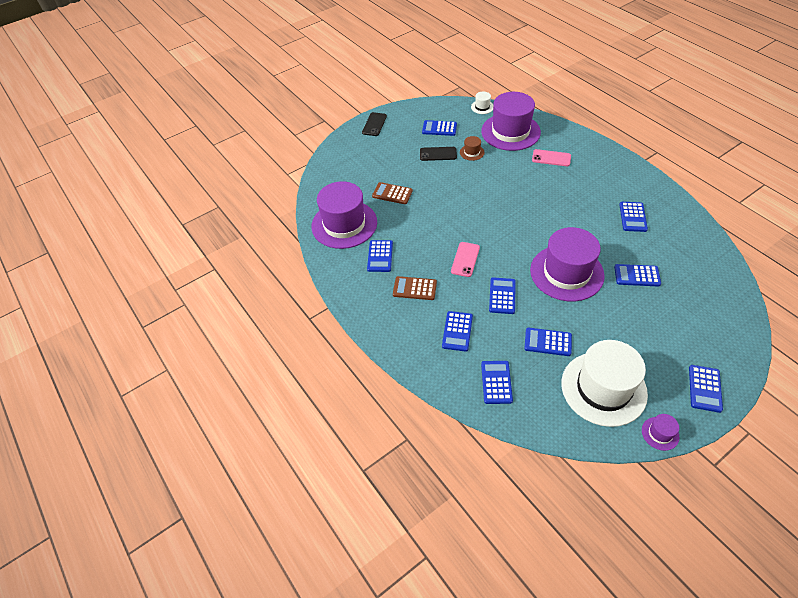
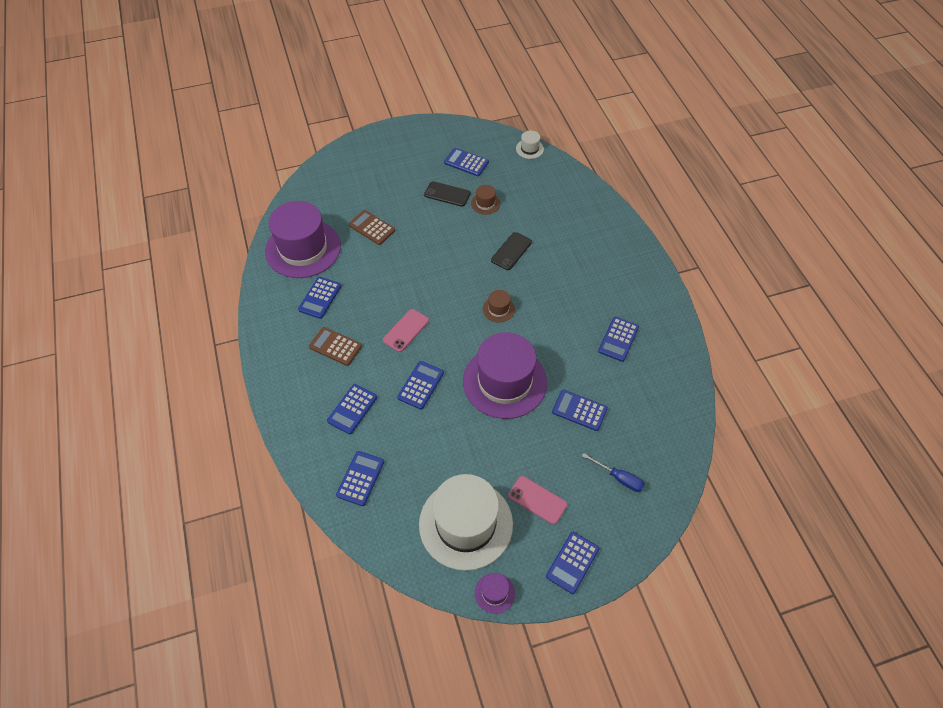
camera: 15 degrees right, 5 degrees up
black phone [362,112,387,136] -> black phone moved to [491,232,532,270]
purple hat [481,92,541,151] -> none
blue calculator [524,328,572,356] -> none
pink phone [532,149,571,166] -> pink phone moved to [508,476,567,525]
none -> brown hat [483,290,515,322]
none -> blue screwdriver [582,453,645,492]

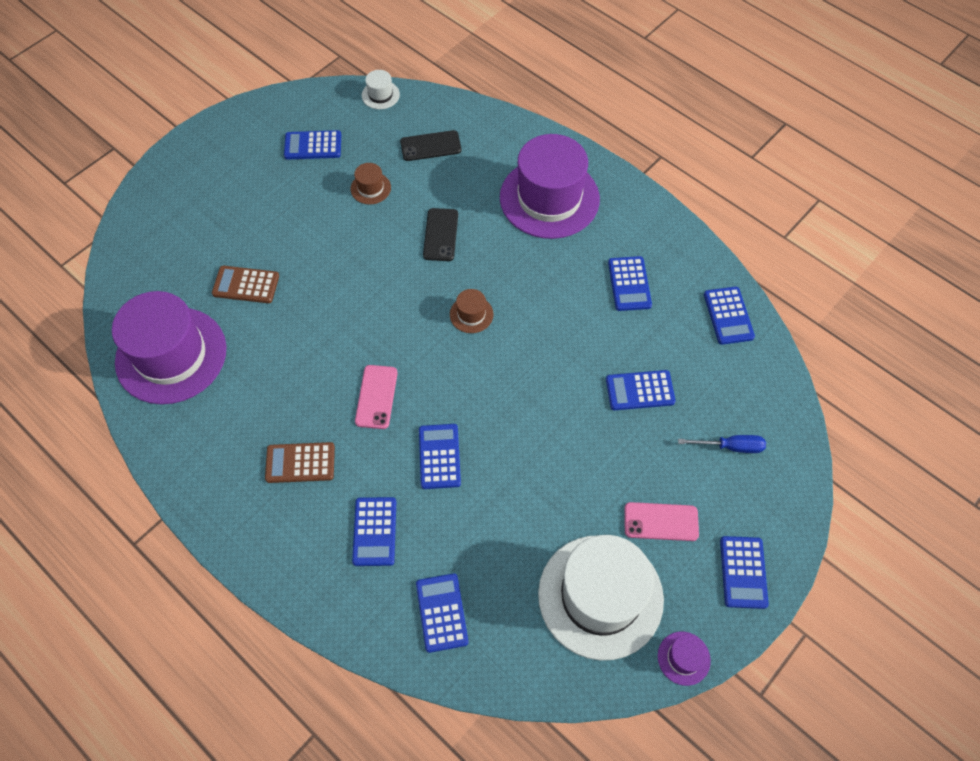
camera: 30 degrees left, 5 degrees up
blue calculator [298,277,341,319] -> blue calculator moved to [704,286,755,345]
black phone [424,181,470,207] -> black phone moved to [400,130,461,161]
purple hat [463,332,547,419] -> purple hat moved to [500,134,600,239]

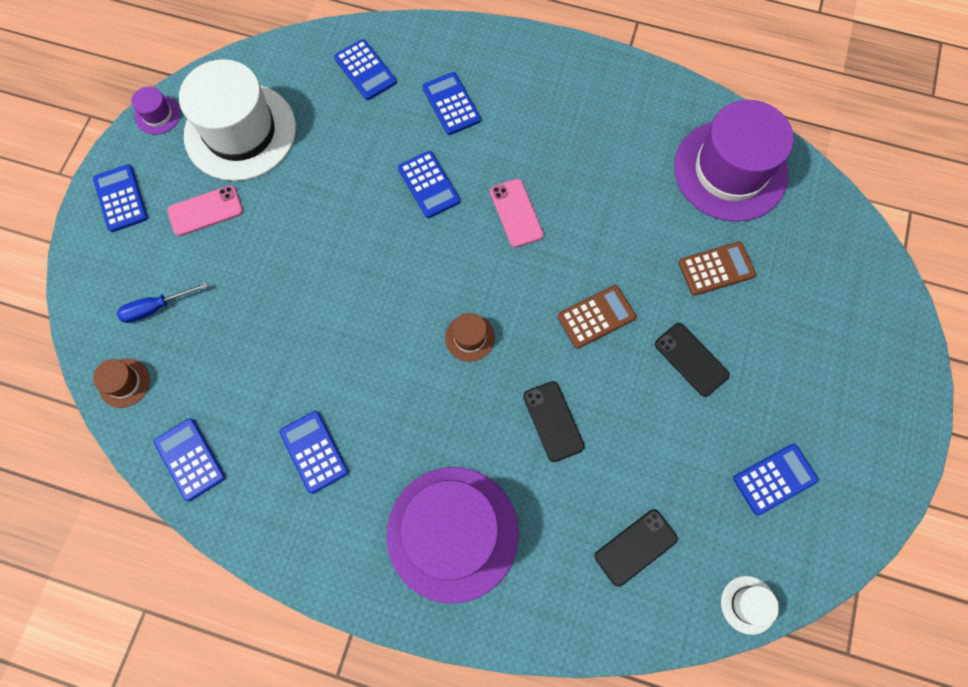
camera: 155 degrees right, 10 degrees up
brown calculator [265,442,335,483] -> brown calculator moved to [557,285,636,349]
brown hat [350,163,391,205] -> brown hat moved to [93,359,150,408]
blue calculator [606,370,676,410] -> none
none -> black phone [655,323,730,397]

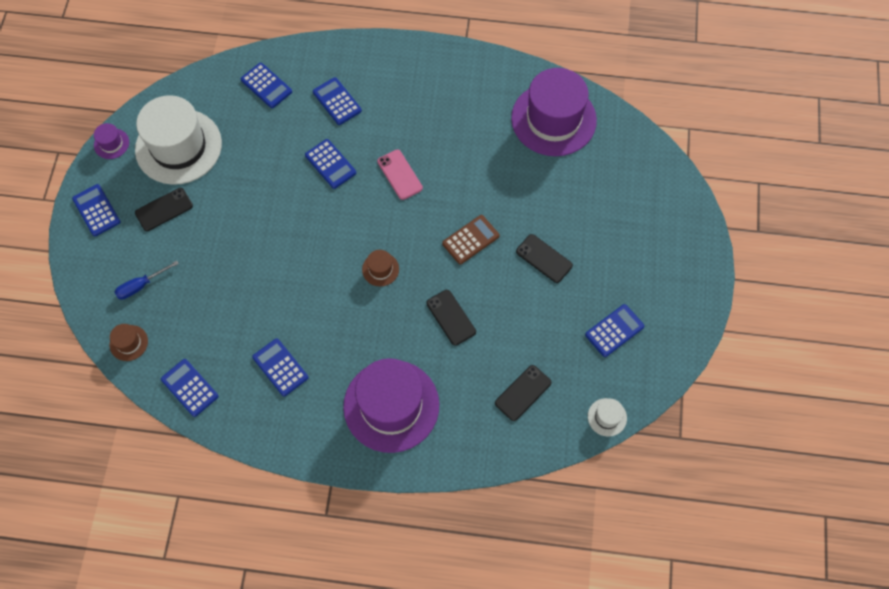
camera: 10 degrees left, 5 degrees down
pink phone [167,185,243,236] -> black phone [135,188,193,231]
brown calculator [679,242,756,296] -> none

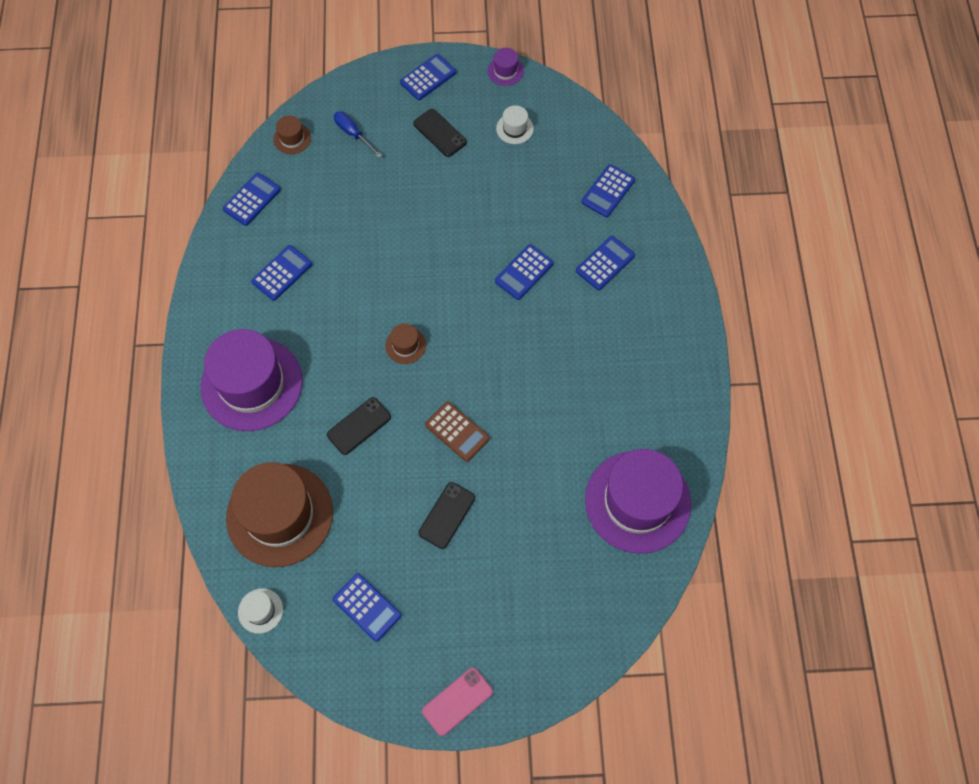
camera: 80 degrees right, 0 degrees up
white hat [135,95,222,185] -> white hat [496,105,534,144], size x0.41
pink phone [377,150,423,200] -> pink phone moved to [422,668,493,736]
black phone [495,365,552,421] -> brown hat [226,462,333,567]

